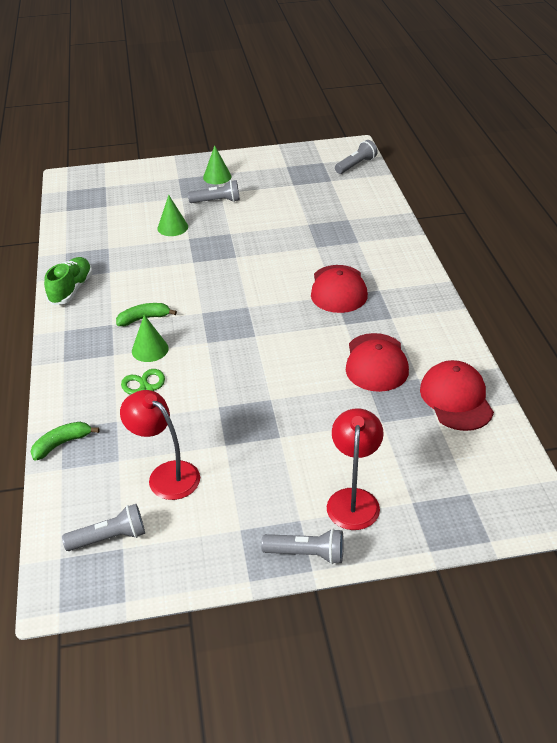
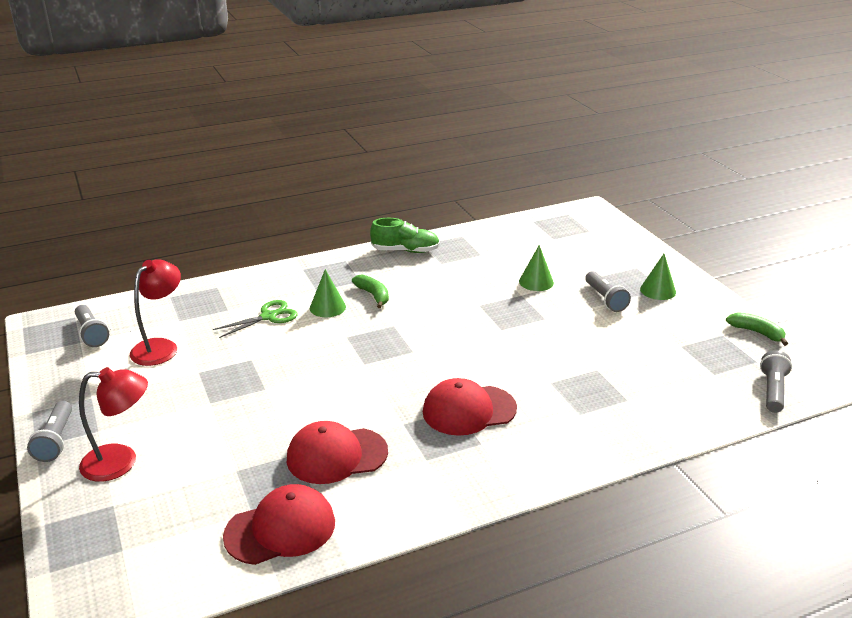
camera: 75 degrees right, 10 degrees down
green banana [31,422,100,461] -> green banana moved to [726,312,788,346]
grey flashlight [335,140,378,174] -> grey flashlight turned 105 degrees counterclockwise [760,350,792,413]

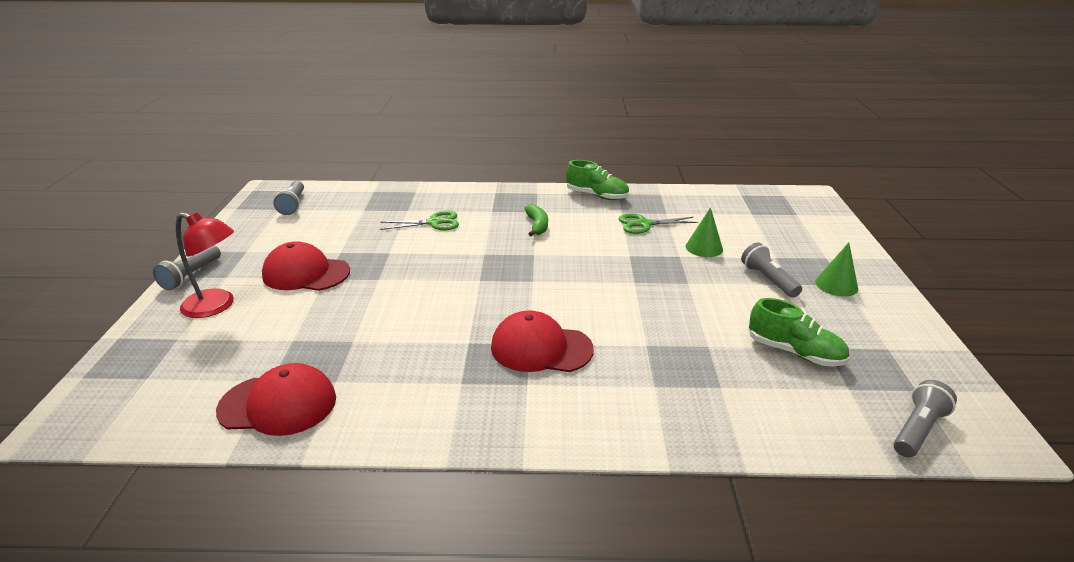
camera: 25 degrees right, 0 degrees up
red lamp [130,259,181,366] -> none
red cap [287,421,388,484] -> red cap moved to [262,241,350,291]
green cone [310,269,346,317] -> none
grey flashlight [585,271,631,312] -> grey flashlight turned 150 degrees clockwise [741,242,802,298]
green banana [726,312,788,346] -> none
none -> green scissors [618,213,698,234]
none -> green shoe [749,298,850,367]

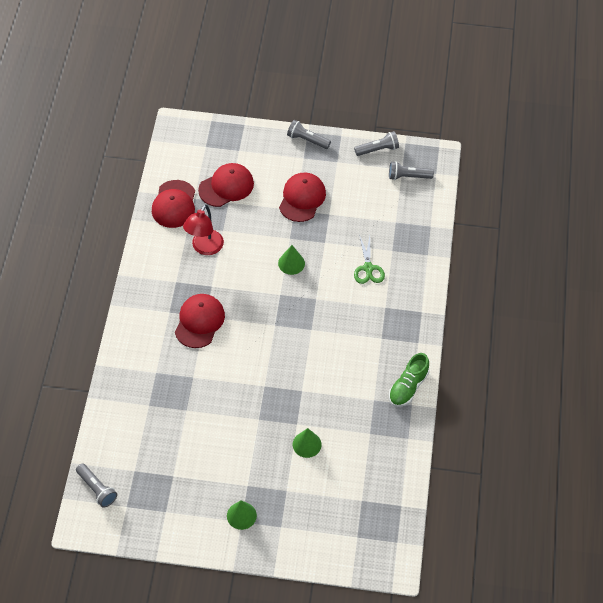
camera: 95 degrees right, 25 degrees up
red lamp [176,212,234,318] -> red lamp moved to [183,205,224,255]
green banana [524,204,548,236] -> none
green scissors [618,213,698,234] -> none
grey flashlight [741,242,802,298] -> grey flashlight moved to [354,131,399,156]
green shoe [749,298,850,367] -> none
none -> red cap [198,163,254,207]
none -> green cone [278,245,305,275]

